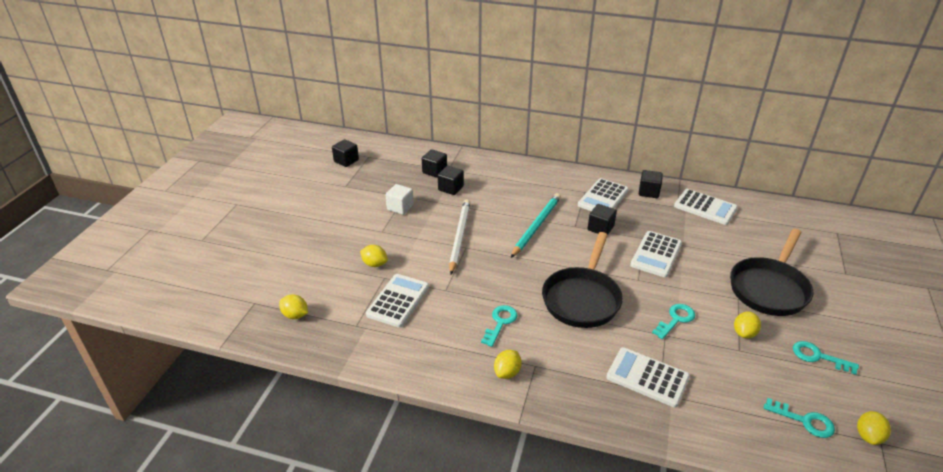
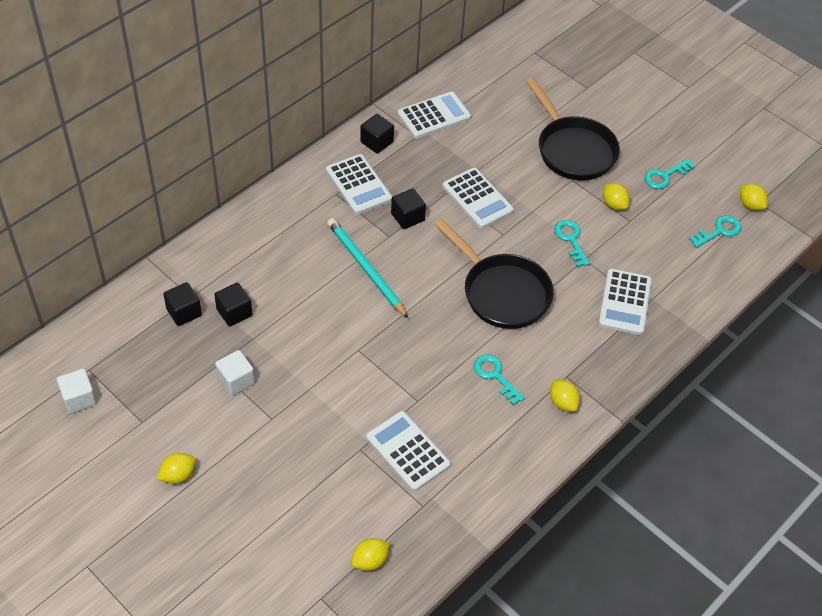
camera: 65 degrees left, 15 degrees up
black cube [332,139,359,167] -> white cube [57,369,97,414]
yellow lemon [360,245,388,267] -> yellow lemon moved to [157,453,196,484]
white pencil [449,199,470,274] -> none
white calculator [606,347,690,407] -> white calculator turned 45 degrees counterclockwise [598,269,652,335]

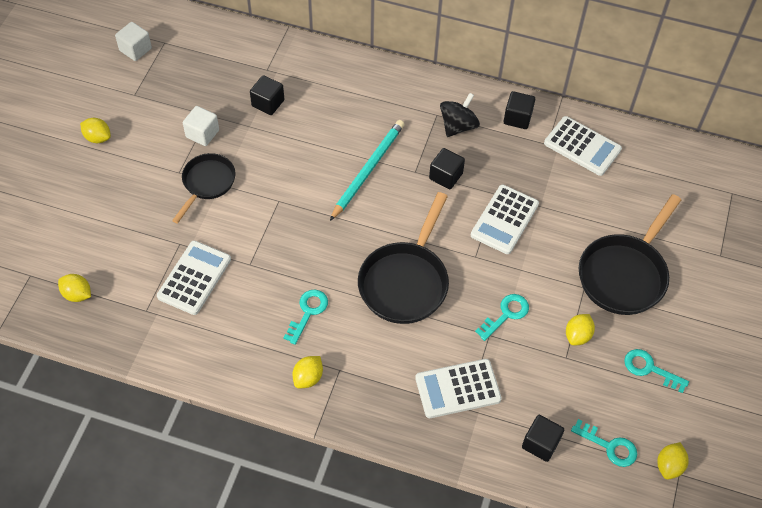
camera: 65 degrees right, 5 degrees up
black cube [163,282,202,326] -> black cube moved to [522,415,564,462]
white calculator [326,154,392,214] -> black spinning top [440,93,480,137]
none -> black pan [172,153,236,224]

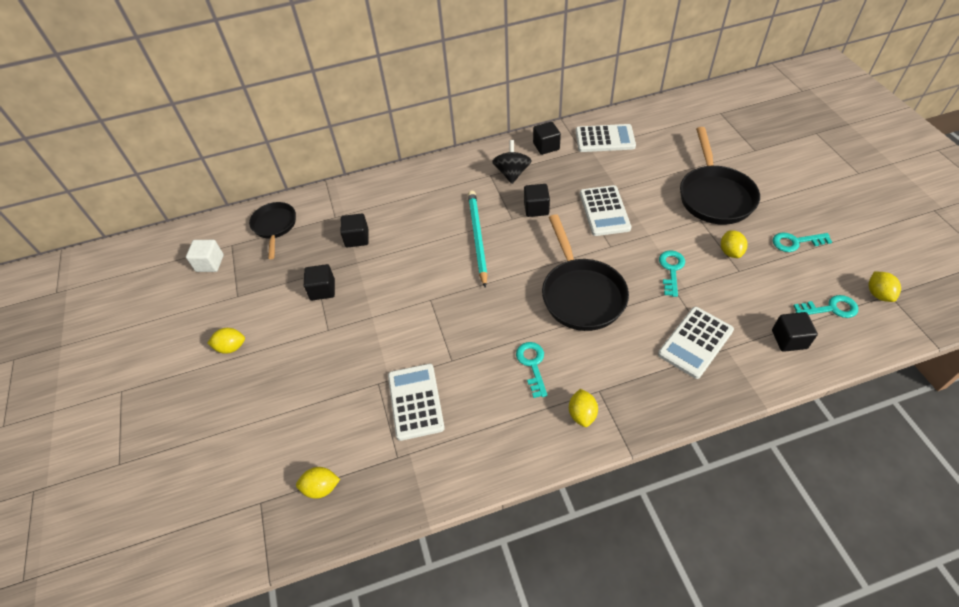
camera: 30 degrees left, 5 degrees down
black pan [172,153,236,224] -> black pan moved to [249,202,296,259]
white cube [183,106,219,146] -> black cube [304,264,335,300]

